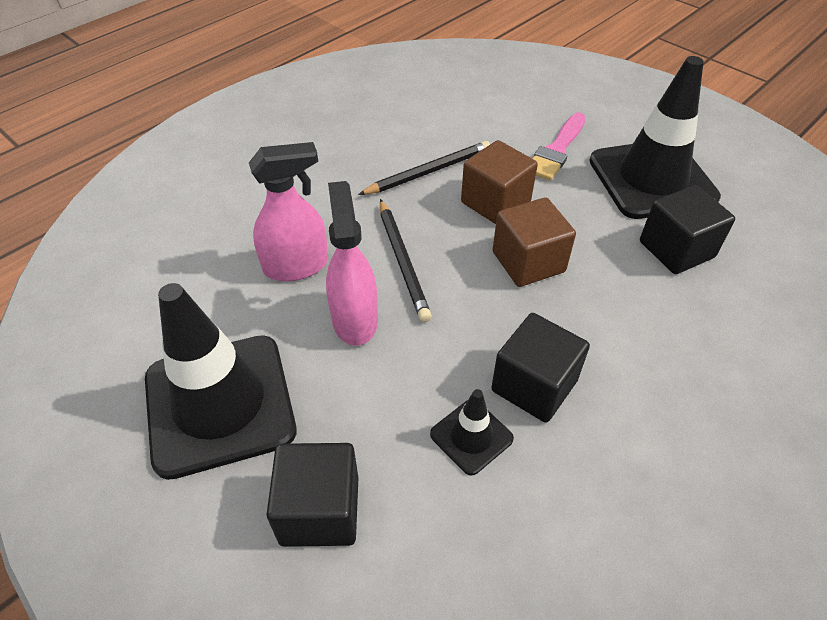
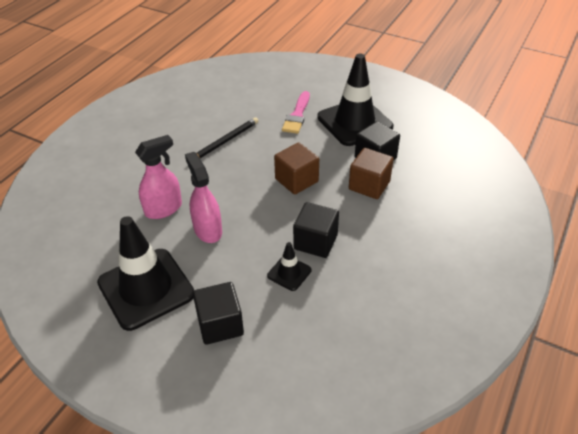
camera: 15 degrees left, 5 degrees down
black pencil [380,199,432,322] -> none
brown cube [461,140,538,224] -> brown cube moved to [349,148,393,199]

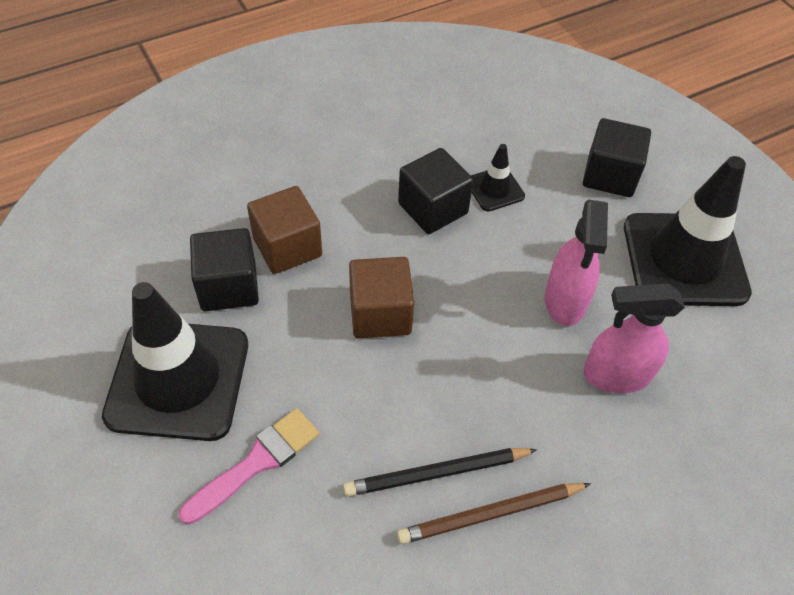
camera: 150 degrees left, 10 degrees up
none -> brown pencil [397,483,591,544]

